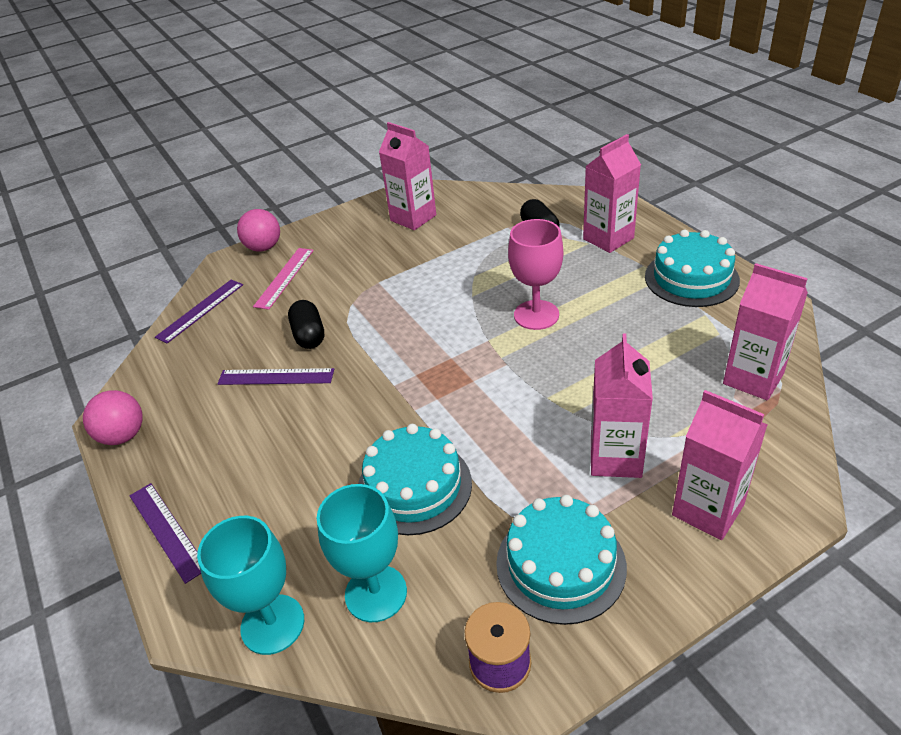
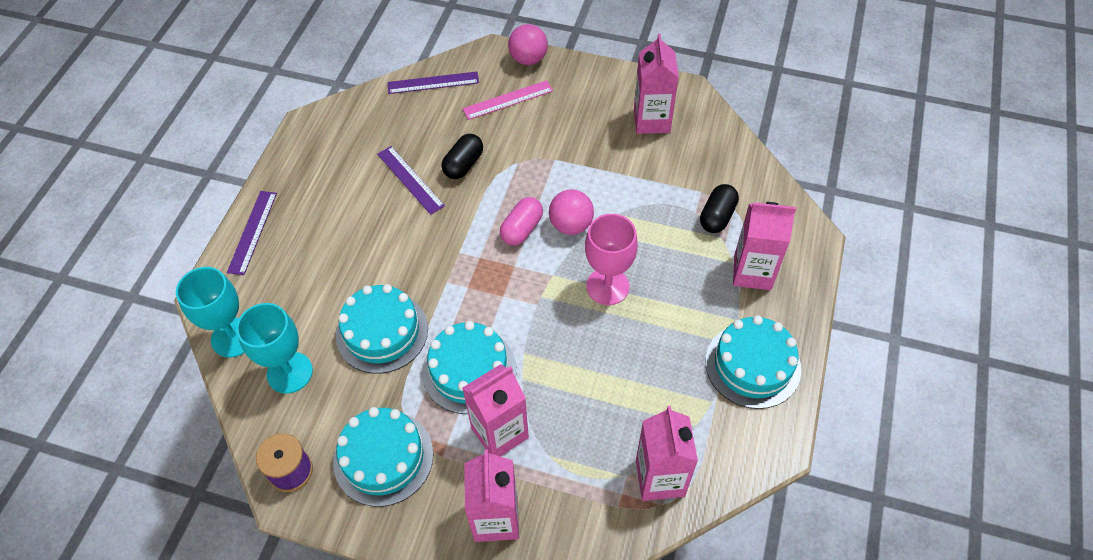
camera: 45 degrees right, 15 degrees up
pink ball [83,390,143,445] -> pink ball moved to [549,189,594,235]
none -> turquoise cake [422,321,517,414]
none -> pink capsule [500,197,543,245]

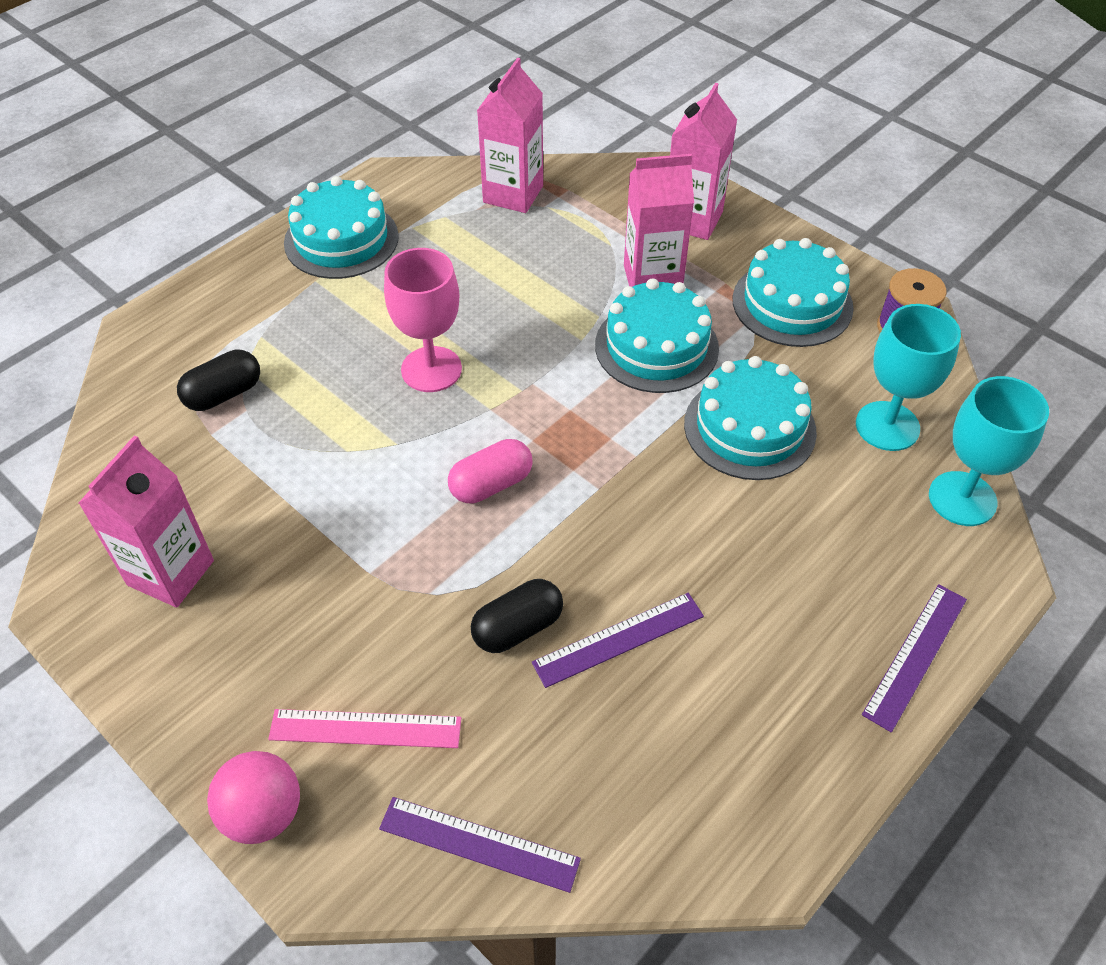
camera: 155 degrees left, 5 degrees down
purple ruler [377,146,445,215] -> purple ruler turned 75 degrees clockwise [532,593,704,688]
pink ball [549,189,594,235] -> none
pink carton [733,202,796,290] -> none

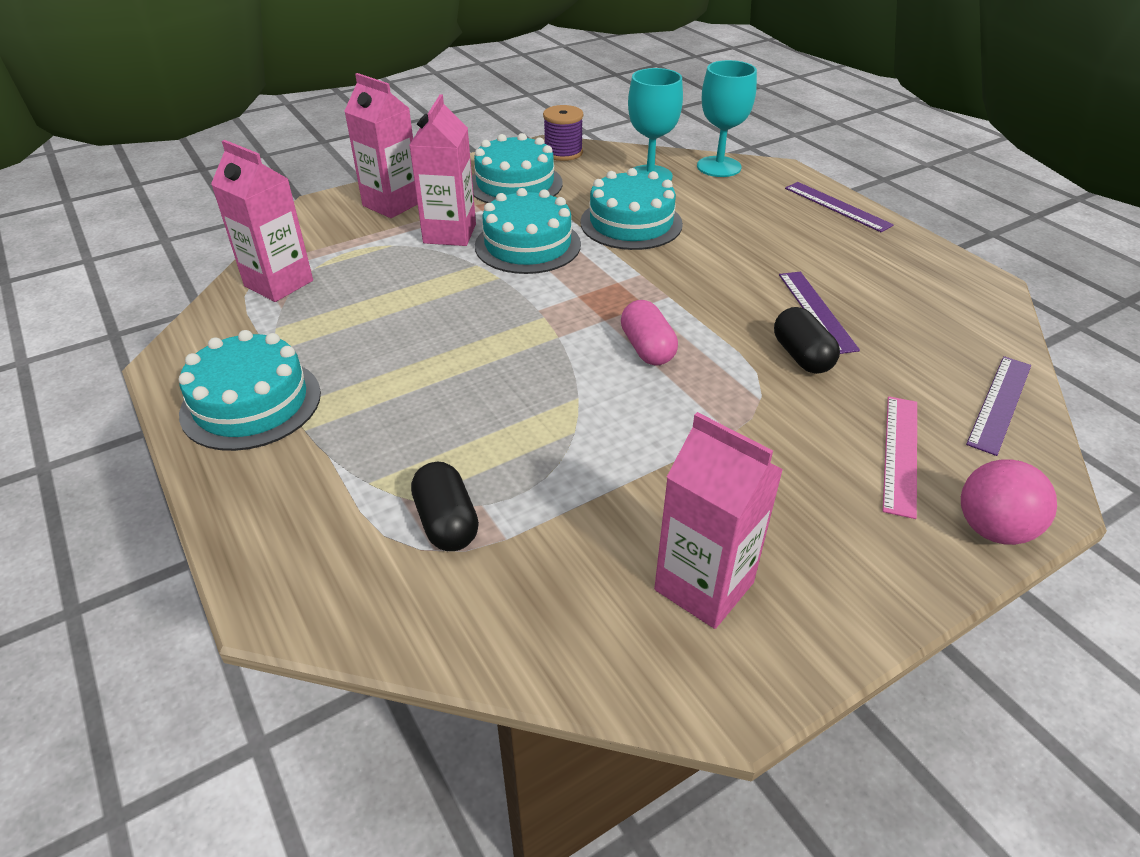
camera: 75 degrees left, 10 degrees down
pink goblet [384,248,462,392] -> none

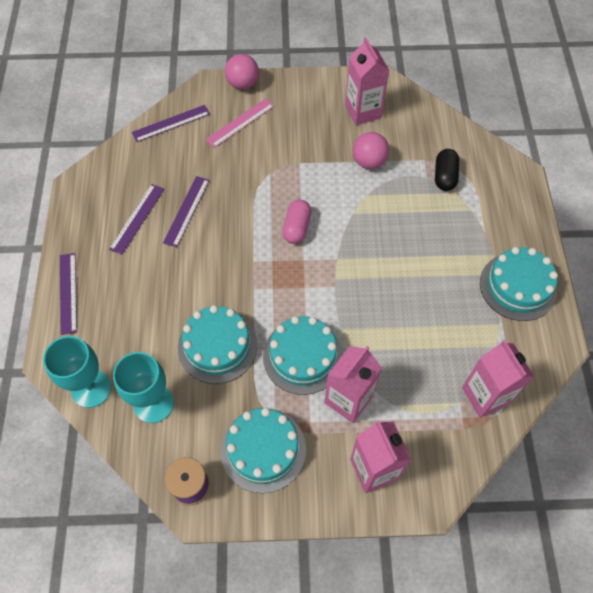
camera: 150 degrees left, 20 degrees up
black capsule [774,307,840,374] -> none
none -> purple ruler [109,184,164,255]
none -> pink ball [353,132,389,169]

